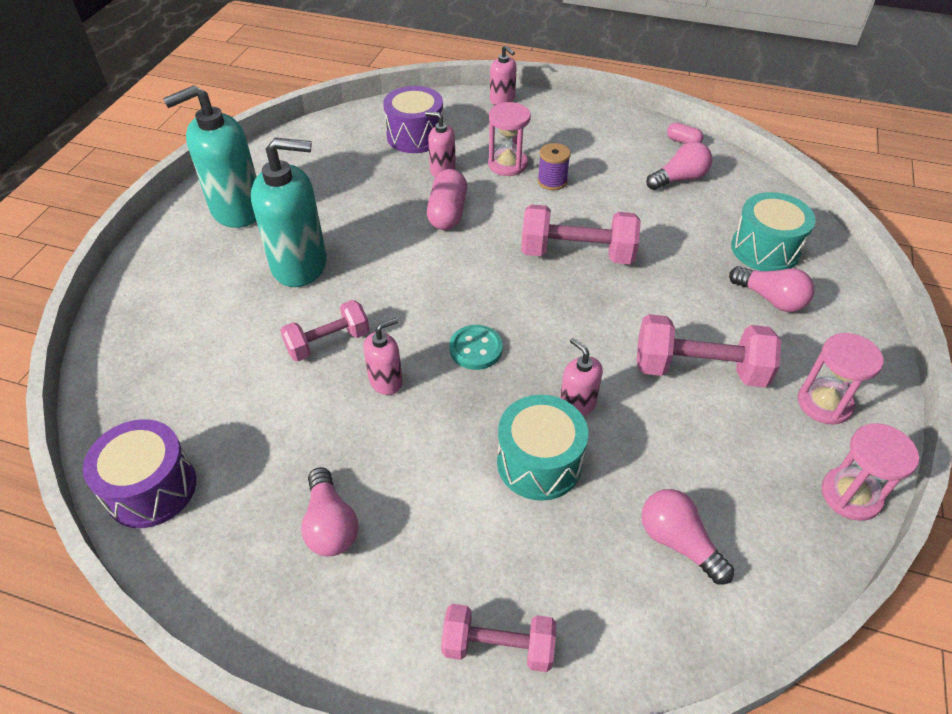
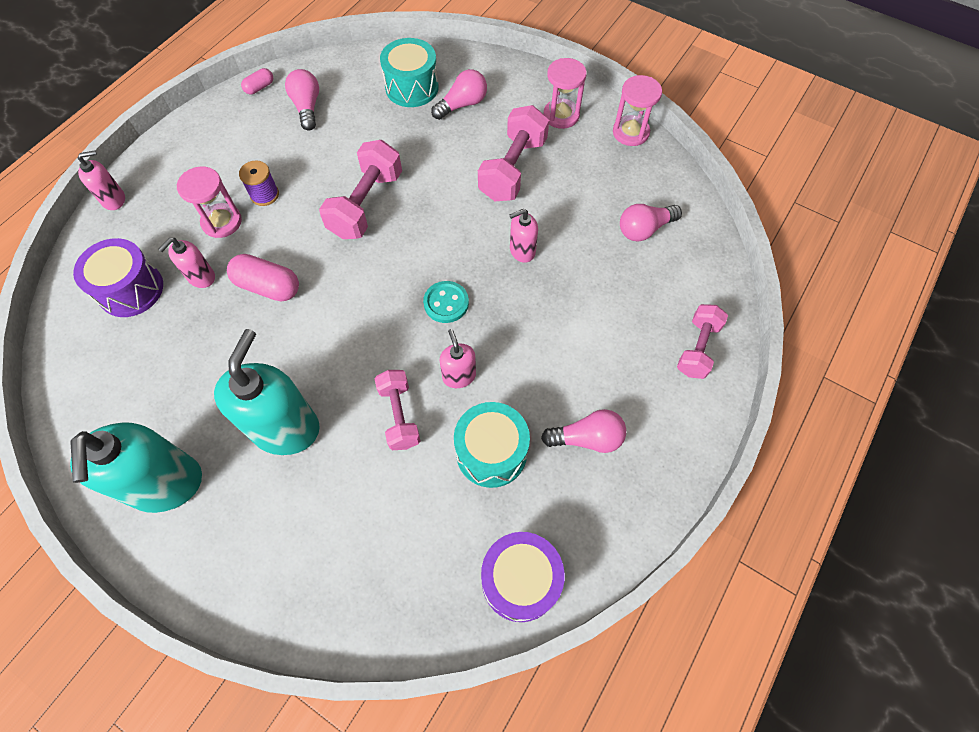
camera: 75 degrees left, 15 degrees up
turquoise drum [497,395,588,501] -> turquoise drum moved to [454,402,530,488]

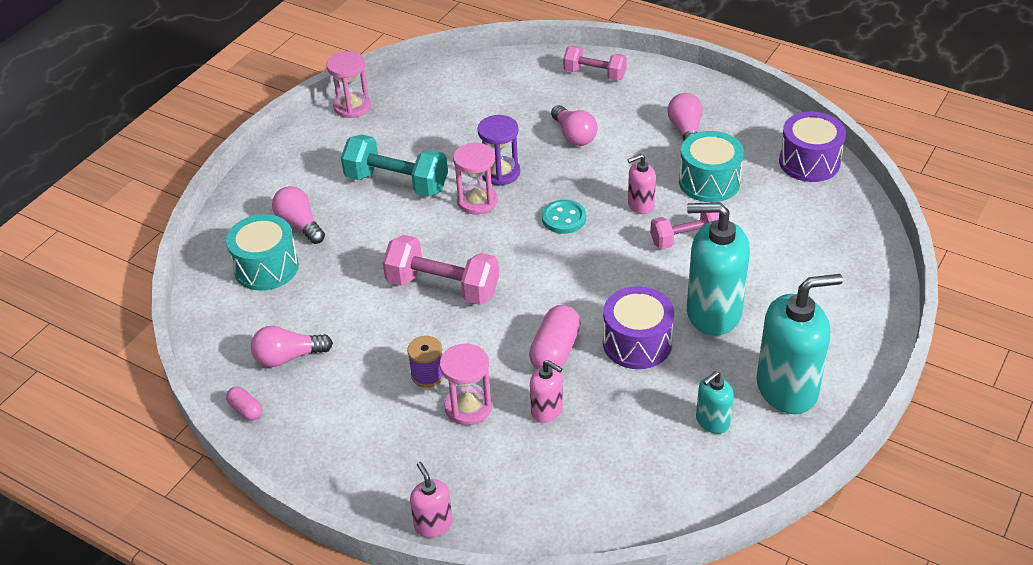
camera: 90 degrees left, 20 degrees down
purple drum [73,238,163,317] -> purple drum moved to [603,286,674,369]
pink dumbbell [478,105,549,201] -> turquoise dumbbell [341,134,448,197]
pink soap dispenser [509,209,538,263] -> purple hourglass [477,115,520,186]
pink hourglass [544,58,587,129] -> pink hourglass moved to [453,142,498,214]
pink light bulb [620,204,682,242] -> pink light bulb moved to [551,105,597,146]
none -> turquoise soap dispenser [696,371,734,434]

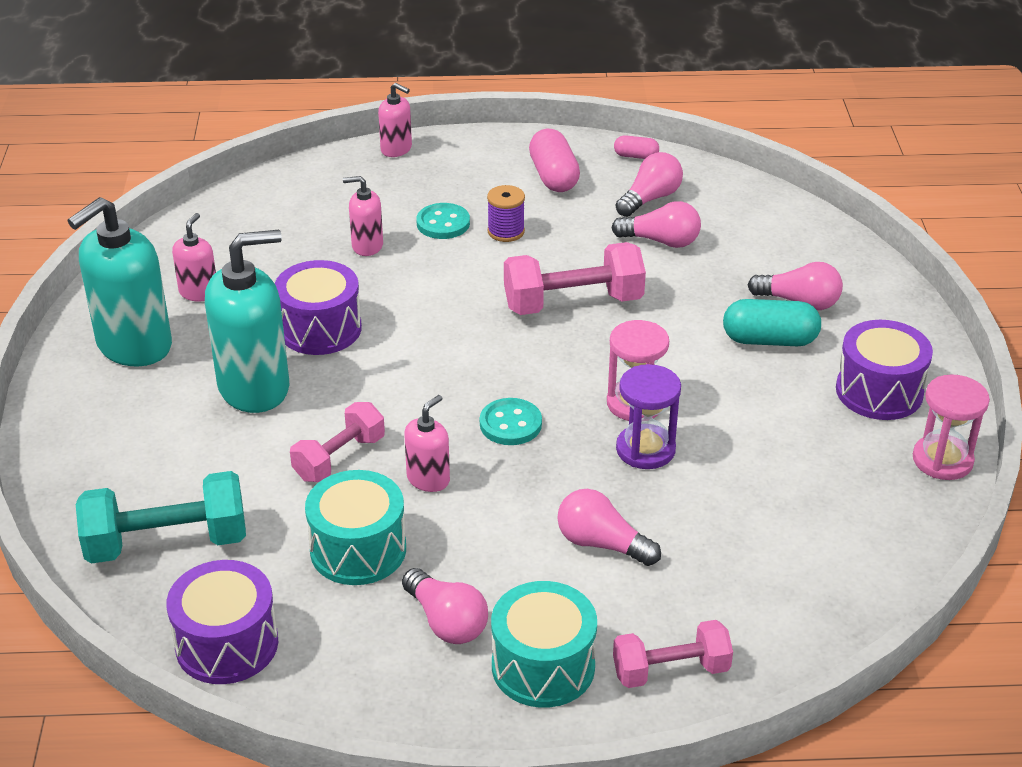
camera: 145 degrees right, 5 degrees down
turquoise drum [226,214,299,291] -> turquoise drum moved to [491,581,597,708]
turquoise dumbbell [341,134,448,197] -> turquoise dumbbell moved to [76,471,246,564]
pink hourglass [440,344,492,425] -> turquoise button [416,203,470,239]
pink capsule [529,305,581,369] -> pink capsule moved to [529,129,580,192]
turquoise soap dispenser [696,371,734,434] -> pink soap dispenser [172,213,216,302]
none -> pink light bulb [612,201,701,248]
none -> turquoise capsule [723,299,821,346]
none -> purple drum [836,320,933,420]

